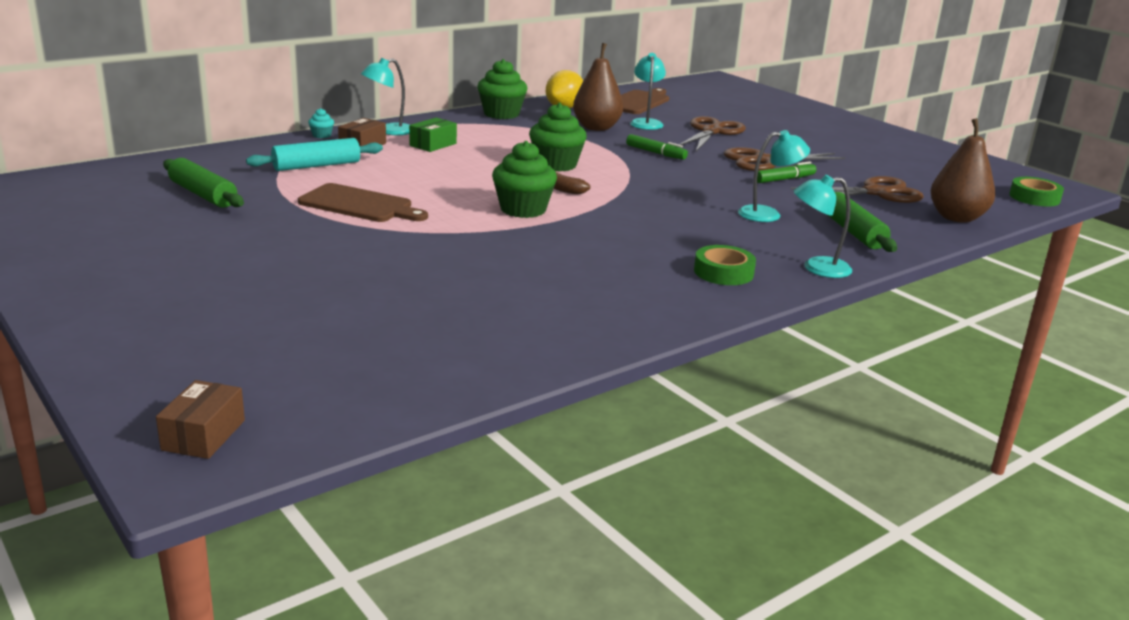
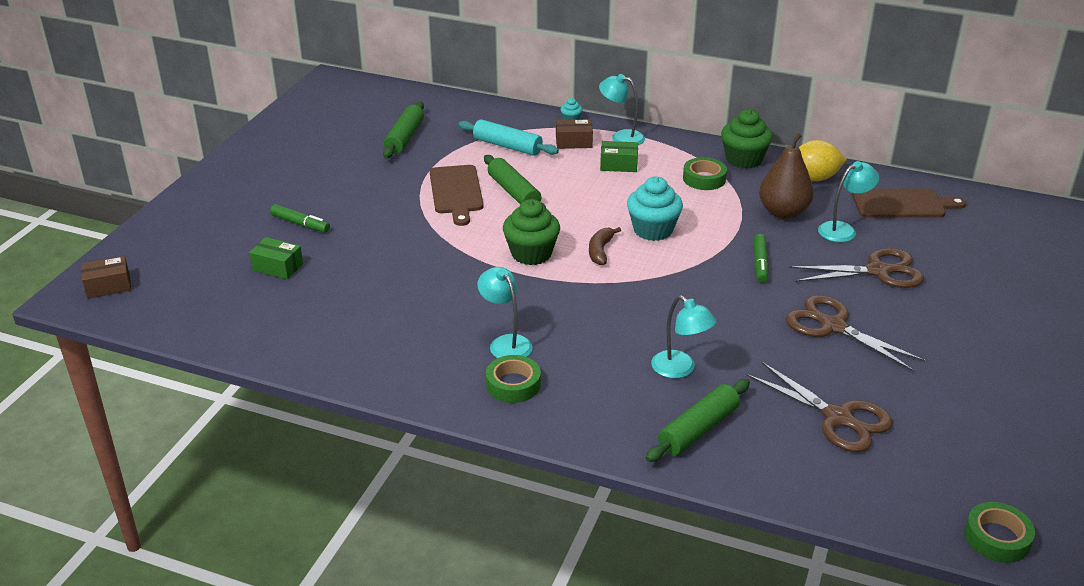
camera: 60 degrees right, 10 degrees up
green cupcake [529,103,587,172] -> turquoise cupcake [627,177,683,241]
green marker [757,161,816,183] -> green marker moved to [270,204,330,233]
turquoise lamp [793,175,852,278] -> turquoise lamp moved to [477,267,533,358]
brown pear [931,118,995,223] -> none
none -> green box [249,237,303,280]
none -> green rolling pin [484,155,546,208]
none -> green tape [683,157,727,190]

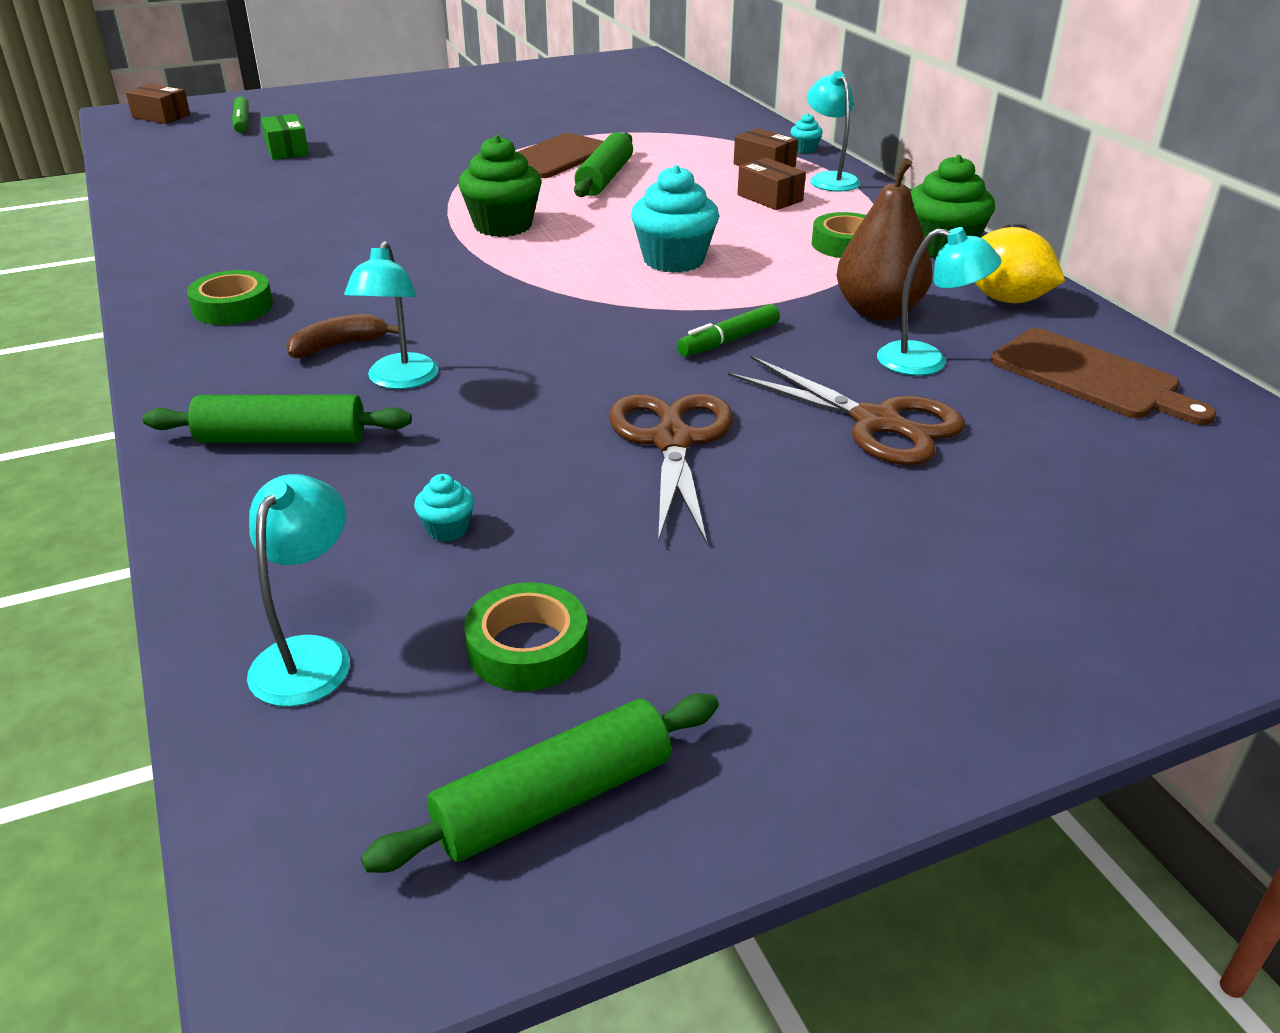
camera: 45 degrees right, 0 degrees up
green marker [270,204,330,233] -> green marker moved to [232,97,249,133]
green rolling pin [383,101,424,158] -> green rolling pin moved to [361,694,719,873]
turquoise rolling pin [458,119,559,156] -> none
turquoise lamp [477,267,533,358] -> turquoise lamp moved to [247,474,350,707]
brown banana [589,227,621,265] -> brown banana moved to [286,314,399,359]
green box [600,141,638,172] -> brown box [738,158,806,210]
brown scissors [746,361,893,452] -> turquoise cupcake [414,474,475,542]
green tape [964,502,1035,563] -> green tape moved to [464,582,588,691]

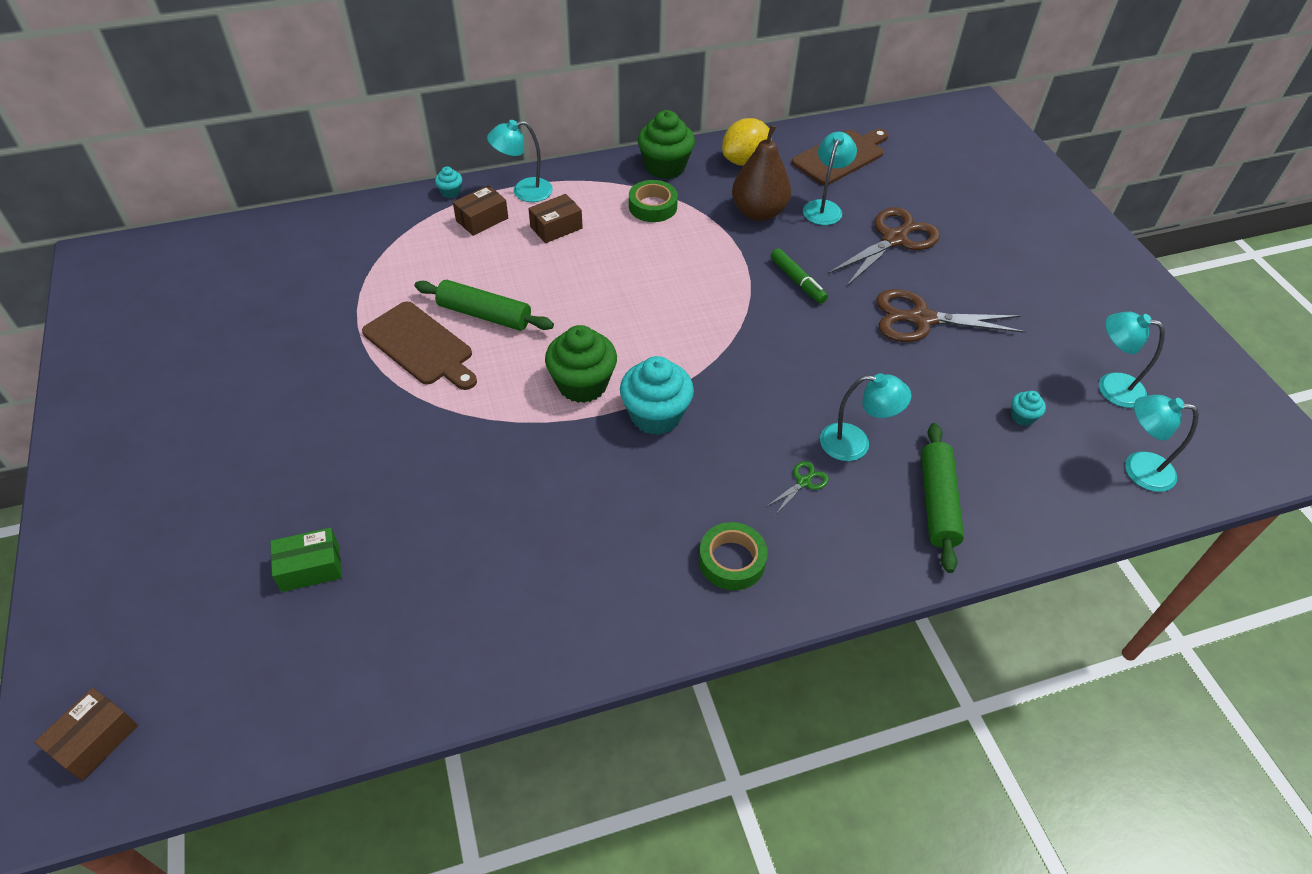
camera: 85 degrees left, 15 degrees up
green marker [232,97,249,133] -> none
brown banana [286,314,399,359] -> green scissors [766,461,829,514]
green rolling pin [361,694,719,873] -> none
green tape [464,582,588,691] -> turquoise lamp [1099,312,1165,408]
turquoise cupcake [631,165,719,273] -> turquoise cupcake moved to [620,356,694,435]

